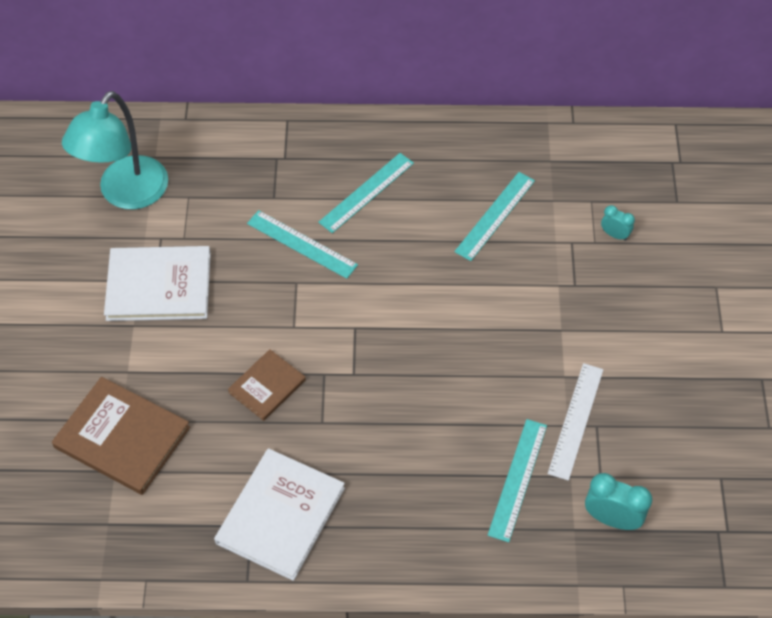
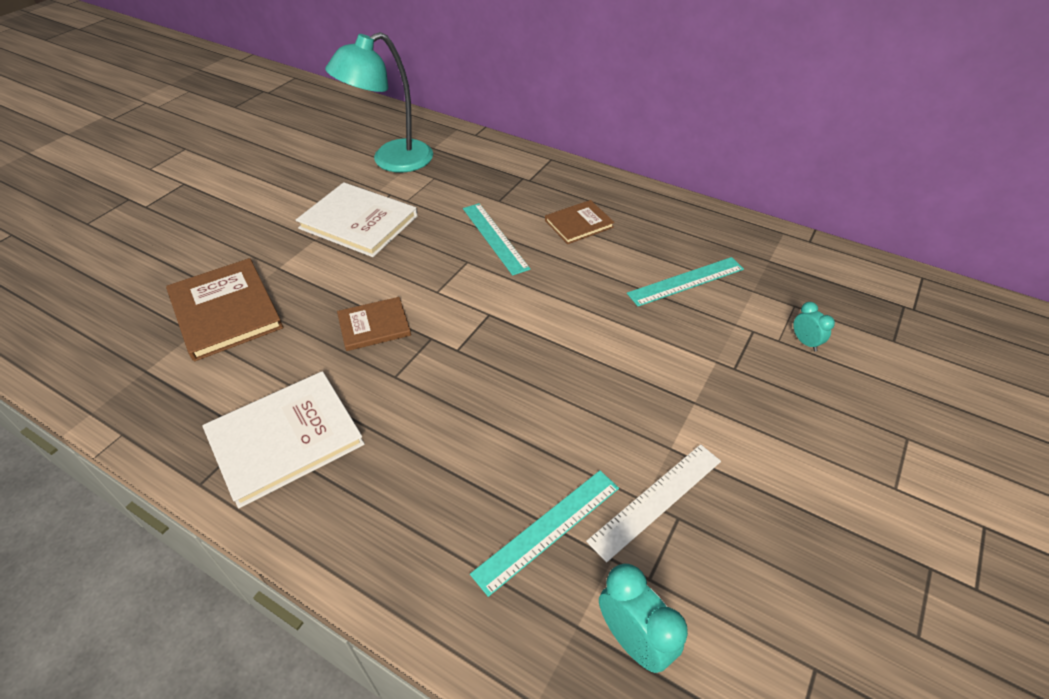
camera: 30 degrees right, 10 degrees down
turquoise ruler [318,153,414,233] -> brown book [545,200,615,244]

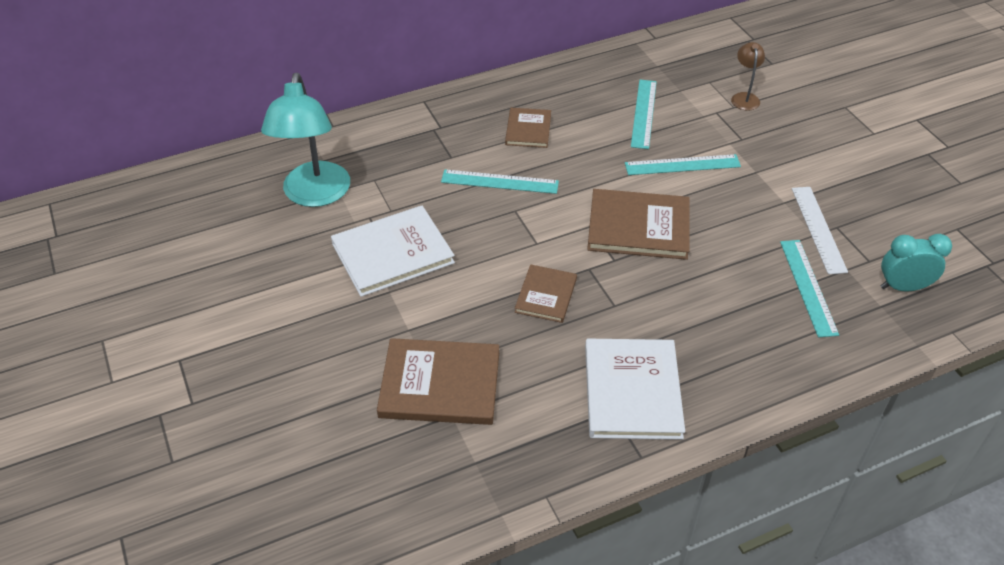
camera: 55 degrees left, 0 degrees up
turquoise clock [793,302,835,351] -> brown lamp [731,42,765,111]
none -> brown book [587,189,690,260]
none -> turquoise ruler [625,154,741,175]

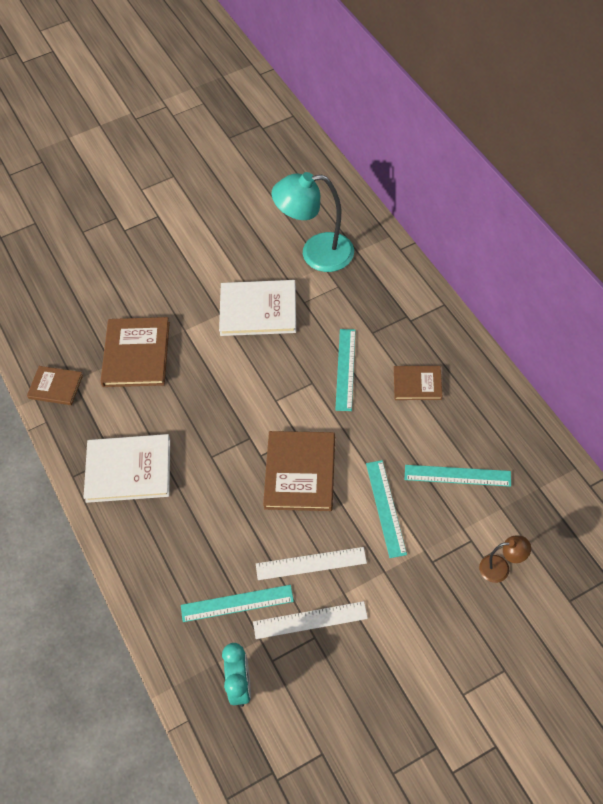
camera: 90 degrees right, 10 degrees up
white book [331,206,455,297] -> white book turned 60 degrees counterclockwise [219,280,296,336]
brown book [515,264,577,323] -> brown book moved to [27,366,83,405]
none -> white ruler [256,547,367,580]

